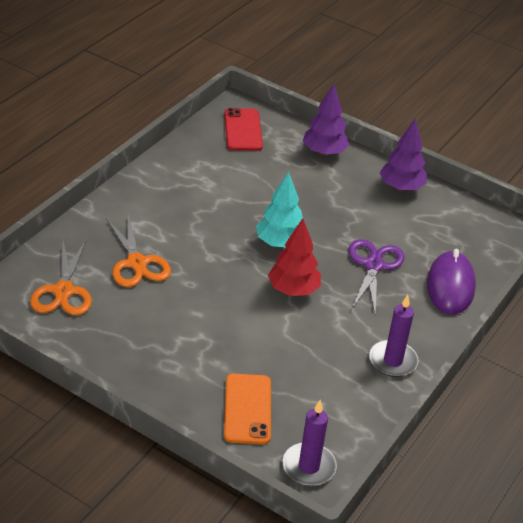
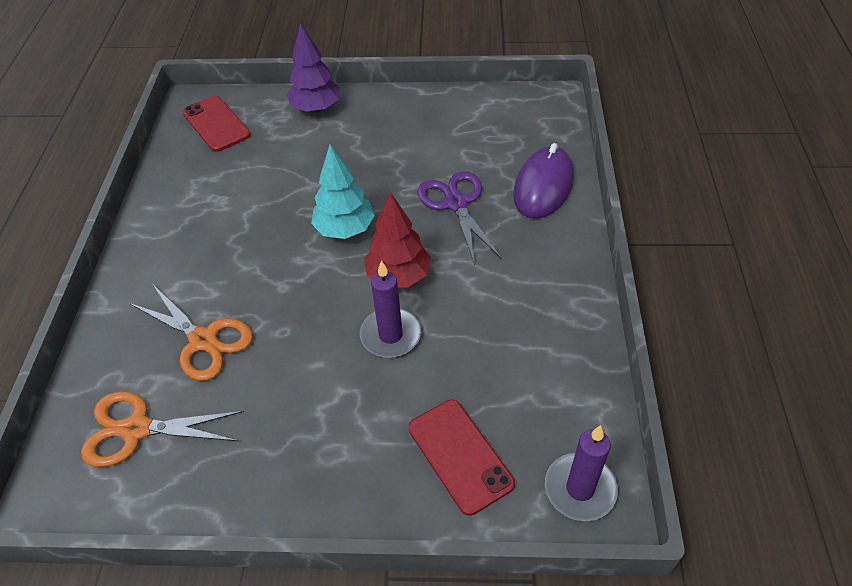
camera: 25 degrees left, 10 degrees up
orange scissors [30,241,92,315] -> orange scissors turned 120 degrees clockwise [81,391,244,467]
orange phone [224,374,271,444] -> red phone [408,400,515,516]
purple candle [369,295,419,377] -> purple candle moved to [360,261,421,358]
purple tree [380,119,427,191] -> none
purple mouse [427,249,476,314] -> purple mouse turned 45 degrees clockwise [513,143,574,219]

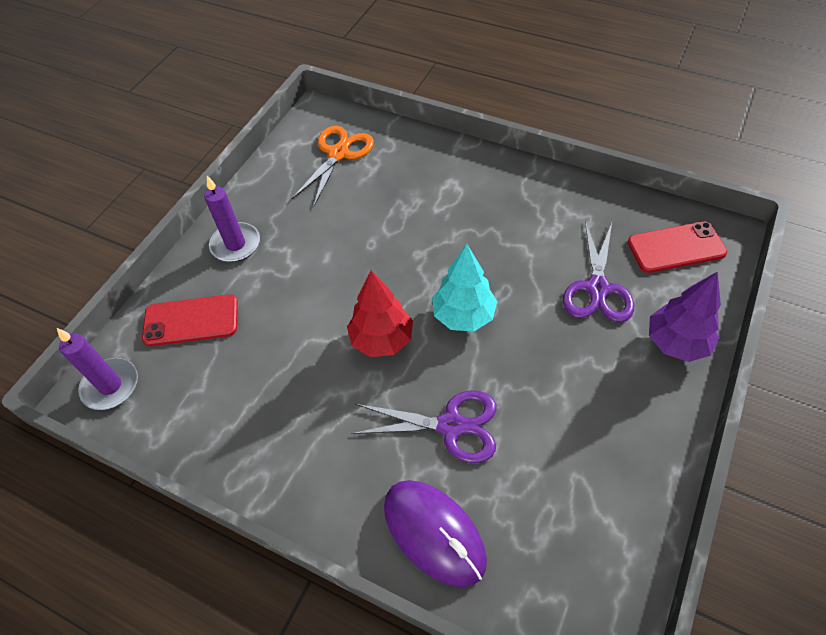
camera: 115 degrees right, 5 degrees up
orange scissors [129,285,253,381] -> none
purple candle [360,261,421,358] -> purple candle moved to [204,176,260,262]
none -> purple scissors [563,220,634,322]

